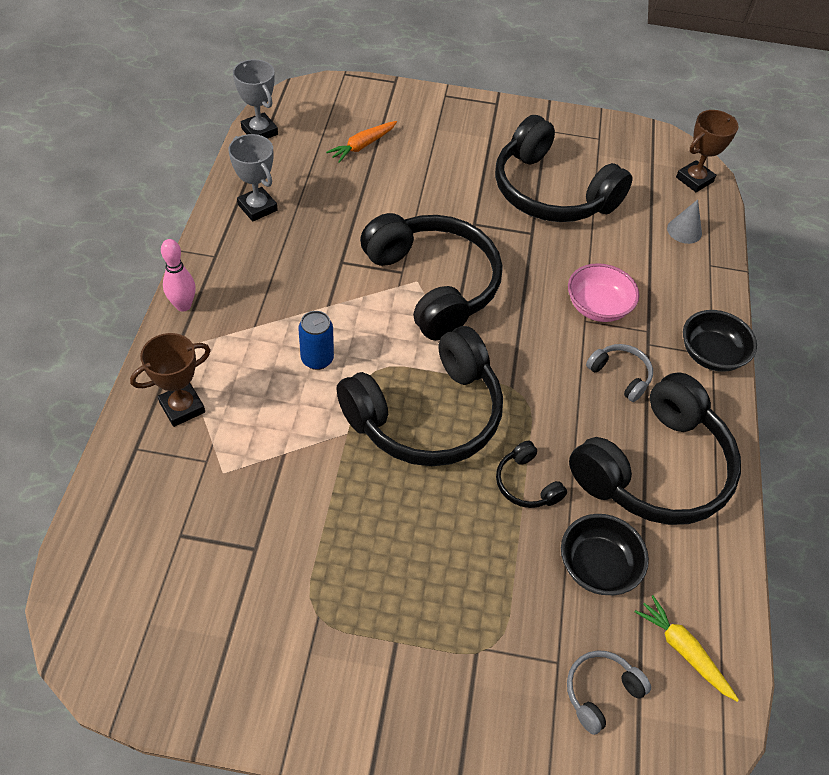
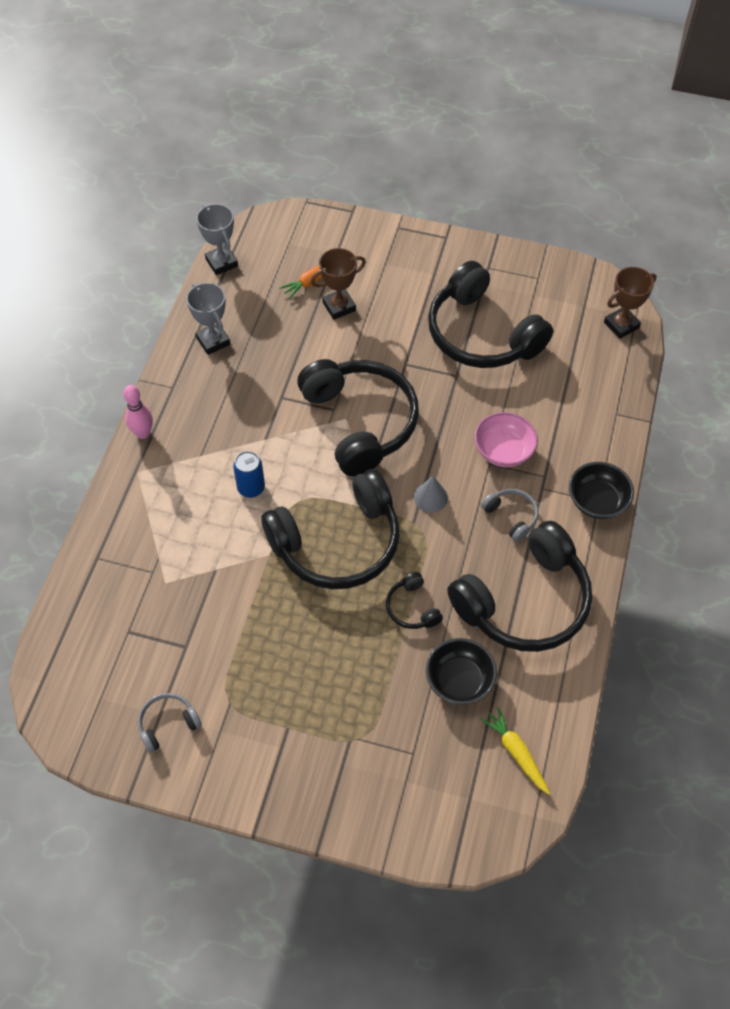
camera: 10 degrees right, 5 degrees up
brown trophy [130,333,211,427] -> brown trophy moved to [311,248,366,320]
grey headphones [567,650,651,735] -> grey headphones moved to [138,693,202,753]
grey cone [667,199,702,244] -> grey cone moved to [414,476,448,513]

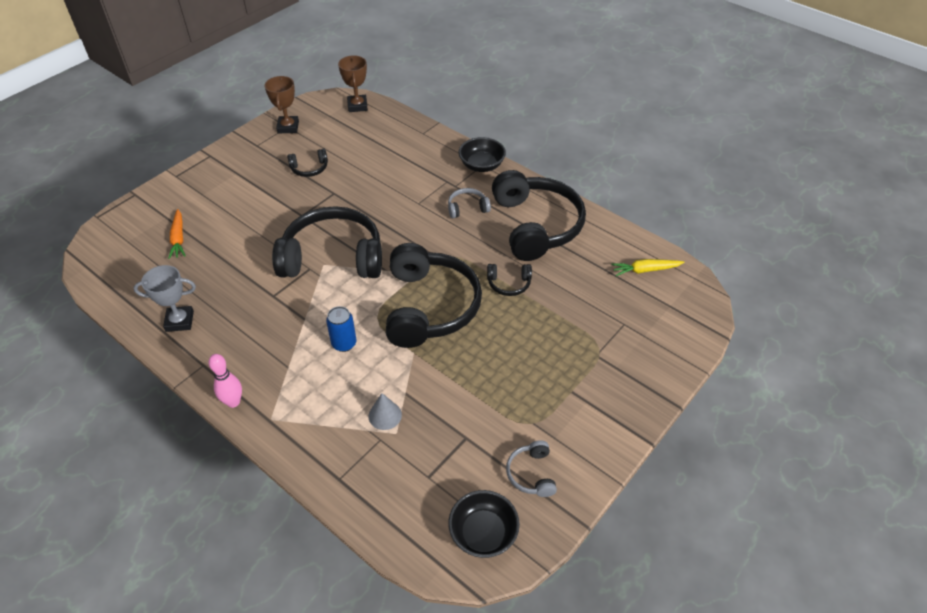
camera: 65 degrees left, 10 degrees down
grey trophy [197,204,238,275] -> none
brown trophy [311,248,366,320] -> brown trophy moved to [264,76,299,133]
grey cone [414,476,448,513] -> grey cone moved to [369,393,402,430]
black bowl [426,638,497,705] -> black bowl moved to [448,490,520,558]
black headphones [428,261,553,368] -> black headphones [287,148,328,177], size x0.42
pink bowl [474,412,538,467] -> none

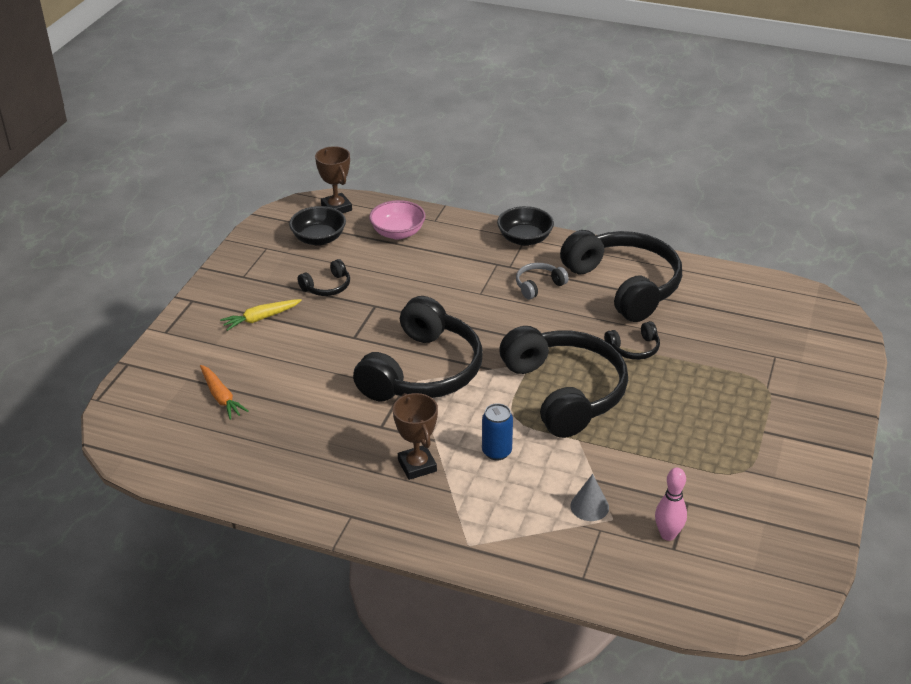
camera: 20 degrees left, 10 degrees down
grey trophy [133,265,196,332] -> none
pink bowling pin [209,354,242,408] -> pink bowling pin moved to [655,468,687,541]
brown trophy [264,76,299,133] -> brown trophy moved to [393,393,438,480]
black headphones [272,206,382,278] -> black headphones turned 135 degrees clockwise [353,296,483,401]
black bowl [448,490,520,558] -> black bowl moved to [289,206,346,246]
grey headphones [506,440,557,497] -> none
yellow carrot [611,259,685,276] -> yellow carrot moved to [220,299,302,331]
none -> pink bowl [369,200,426,239]

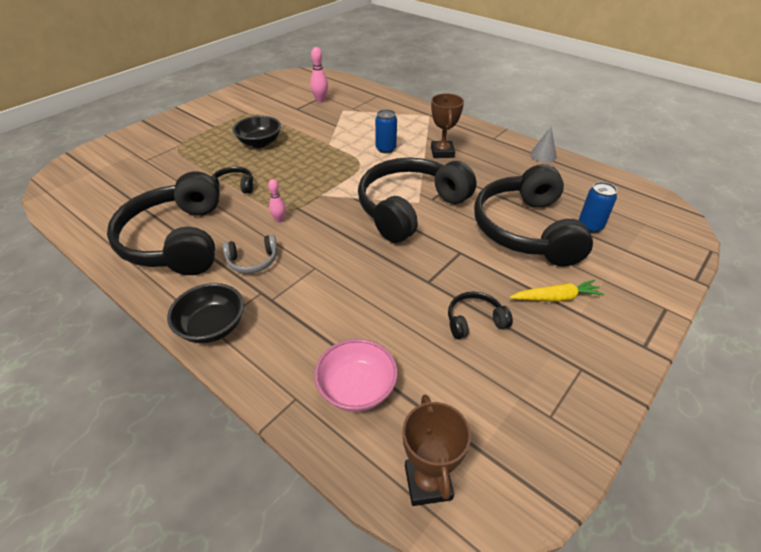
camera: 160 degrees left, 5 degrees up
orange carrot [200,365,249,420] -> blue can [579,182,617,233]
black bowl [289,206,346,246] -> black bowl moved to [233,116,281,148]
black headphones [499,326,628,438] -> black headphones moved to [474,164,593,266]
grey cone [570,474,609,521] -> grey cone moved to [530,127,557,162]
none -> pink bowling pin [268,179,286,222]

